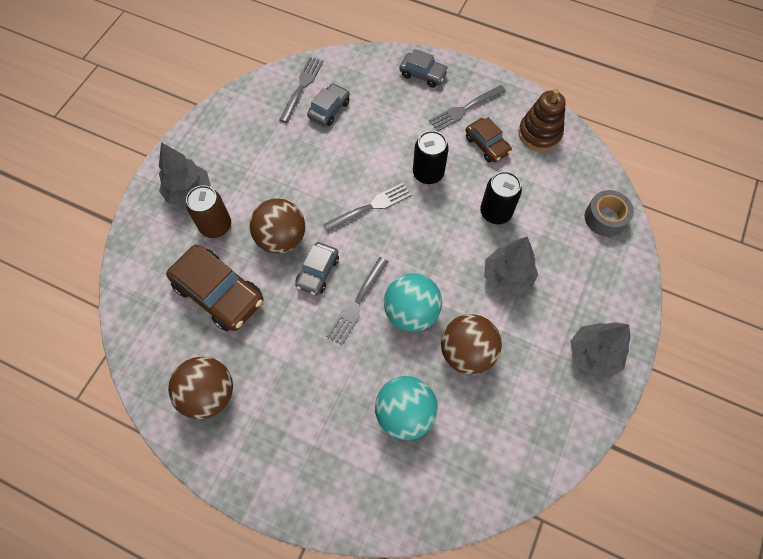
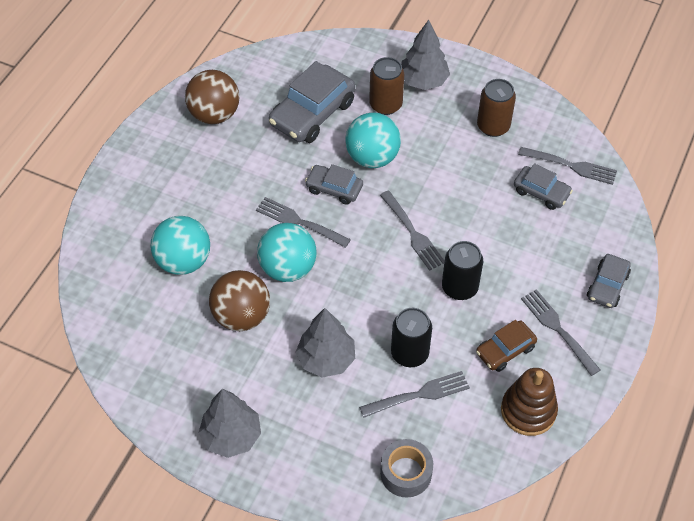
camera: 90 degrees right, 10 degrees down
brown car [166,245,263,331] -> grey car [269,61,355,143]
brown ball [249,198,305,254] -> turquoise ball [345,112,401,168]
none -> grey fork [359,371,470,418]
none -> brown can [477,79,516,137]

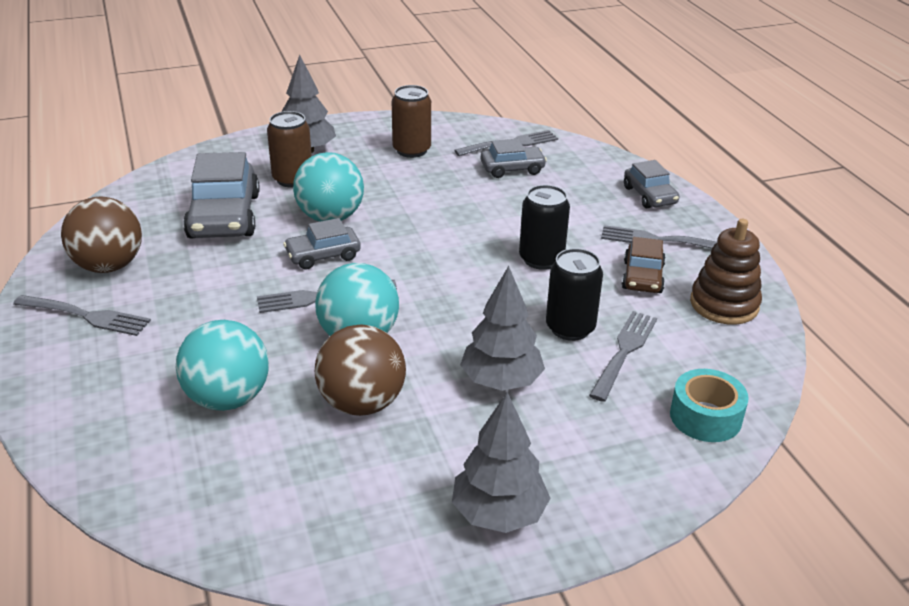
camera: 45 degrees left, 20 degrees down
grey fork [380,190,445,271] -> grey fork moved to [13,295,151,336]
grey tape [380,439,433,498] -> turquoise tape [670,369,749,442]

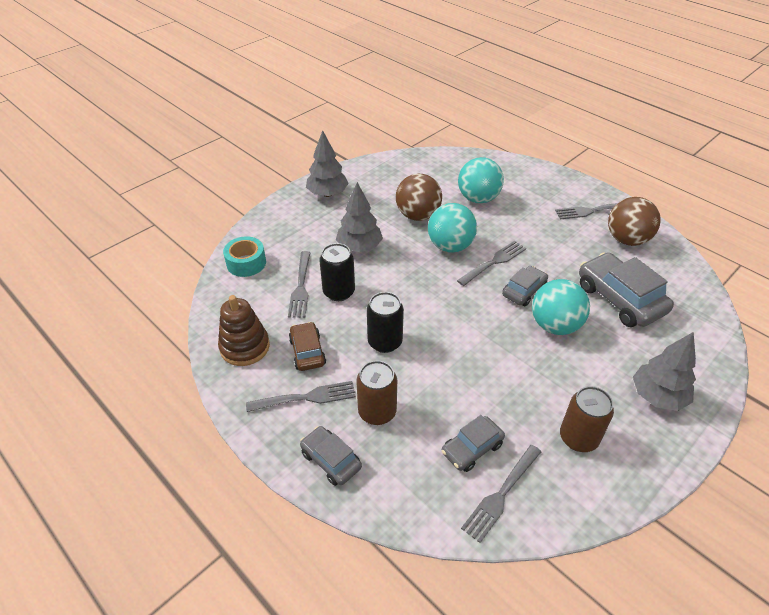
camera: 155 degrees right, 10 degrees up
brown can [267,111,312,188] -> brown can moved to [356,360,397,425]

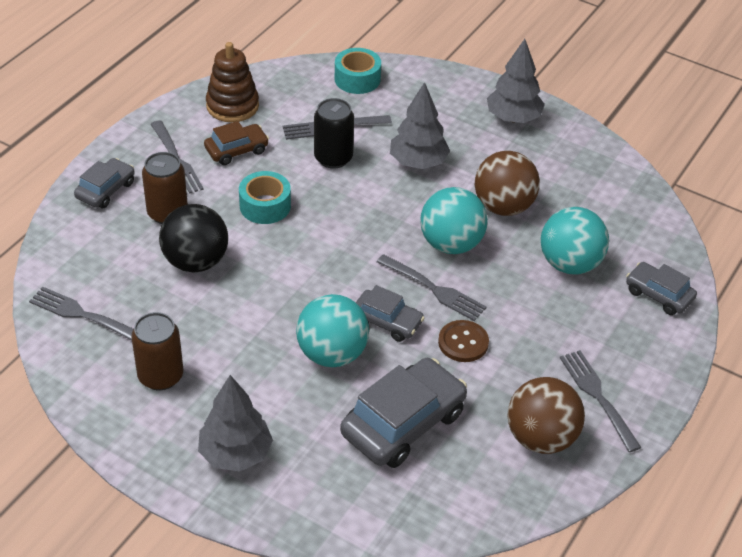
camera: 75 degrees right, 0 degrees up
black can [367,292,404,353] -> turquoise tape [239,171,291,224]
grey car [442,415,505,472] -> grey car moved to [626,262,697,315]
none -> black ball [159,204,228,273]
none -> brown button [438,320,489,362]

